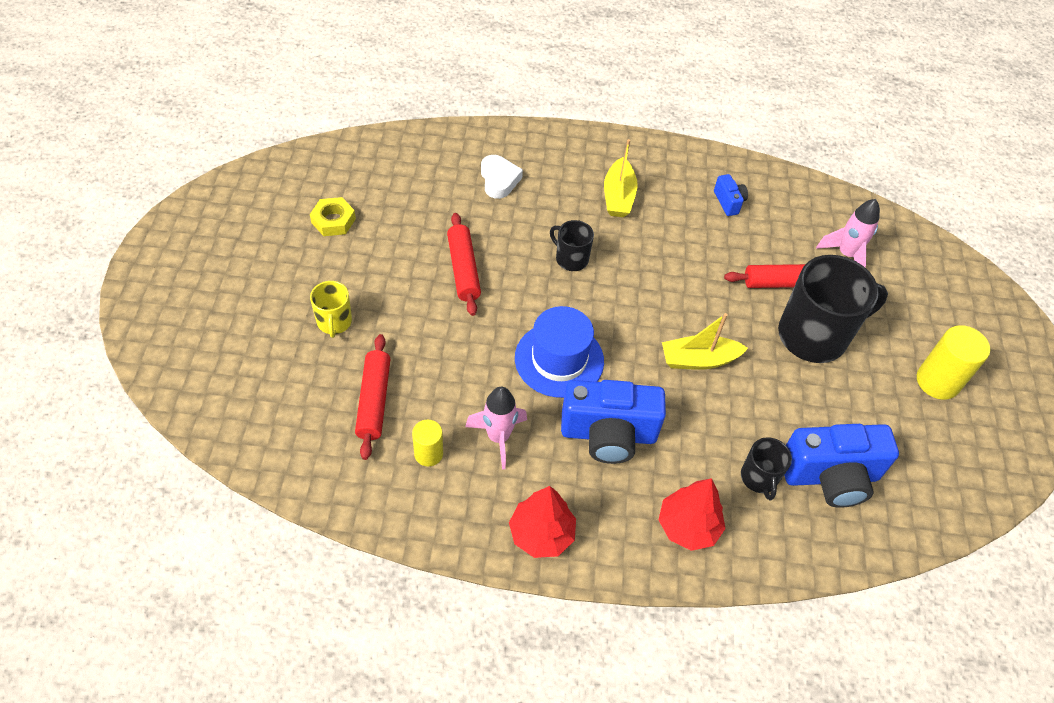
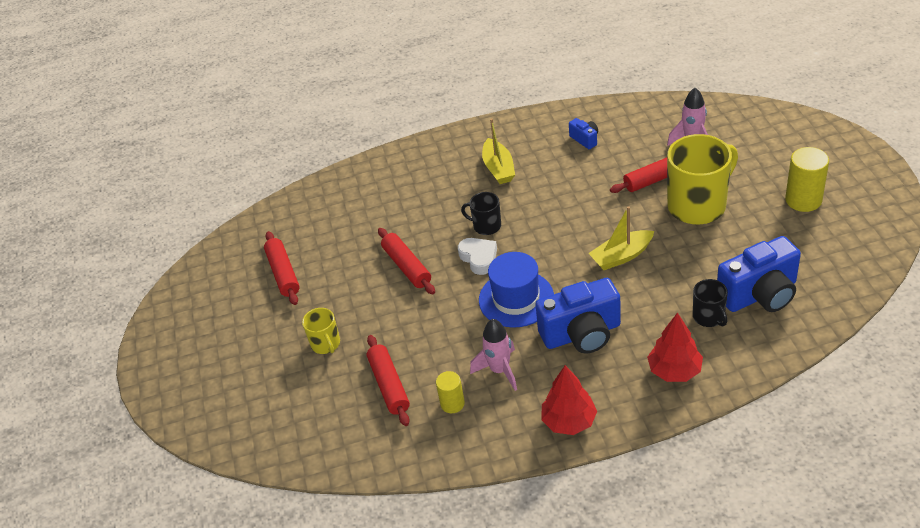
camera: 10 degrees left, 10 degrees down
yellow nut [310,197,356,236] -> red rolling pin [264,231,300,305]
white heart [481,155,523,199] -> white heart moved to [458,238,497,275]
black mug [778,255,888,363] -> yellow mug [667,134,738,225]

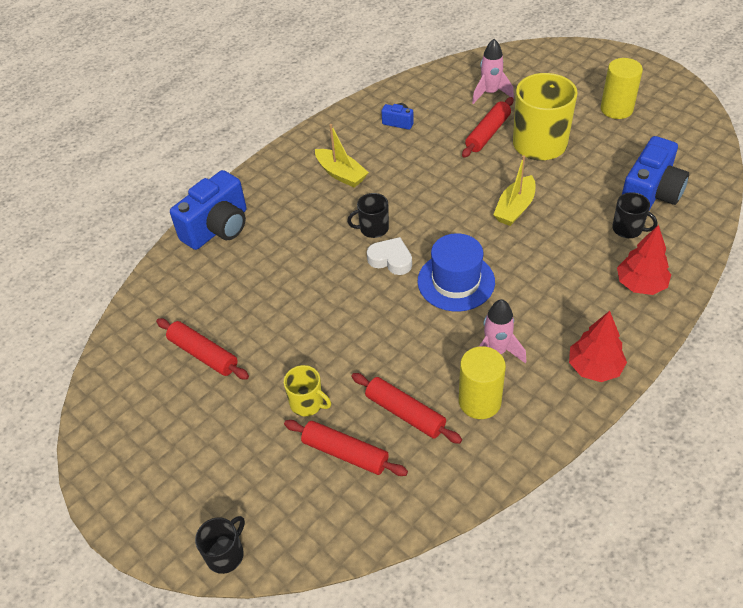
camera: 35 degrees left, 5 degrees up
red rolling pin [378,228,435,294] -> red rolling pin moved to [284,420,408,476]
yellow cylinder [436,371,465,413] -> yellow cylinder [459,346,506,419], size x1.64
blue camera [535,278,621,354] -> blue camera moved to [170,170,247,250]
none -> black mug [195,516,245,574]

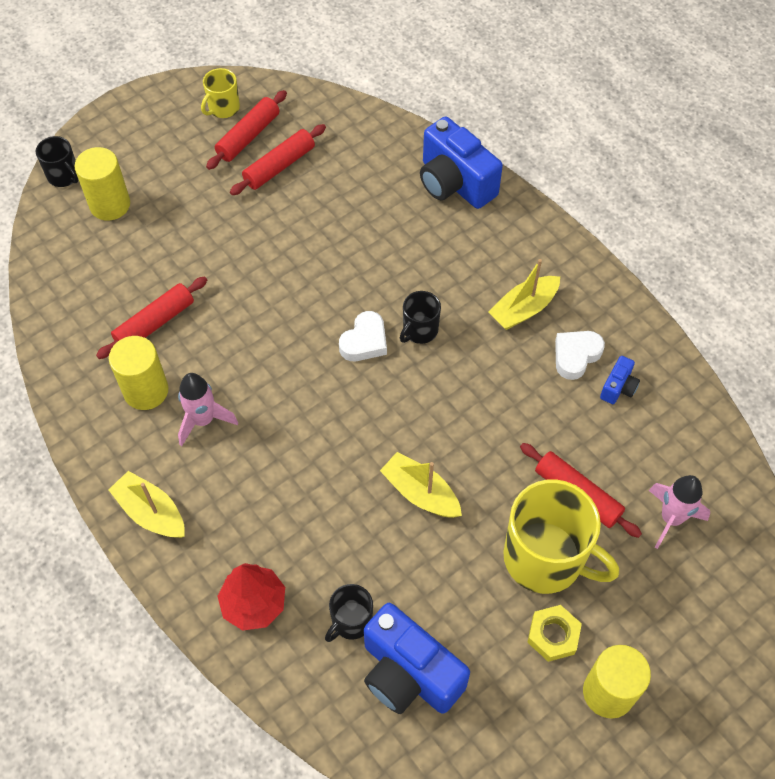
camera: 95 degrees right, 10 degrees up
yellow mug [284,365,331,416] -> yellow mug moved to [201,68,240,118]
red rolling pin [284,420,408,476] -> red rolling pin moved to [206,90,287,170]
black mug [347,193,389,238] -> black mug turned 135 degrees counterclockwise [400,291,441,344]
blue hat [418,233,495,312] -> none
red tree [569,311,627,382] -> yellow boat [109,471,185,538]
none -> yellow cylinder [74,147,130,221]
none -> yellow nut [527,605,582,662]
none -> white heart [555,331,605,380]

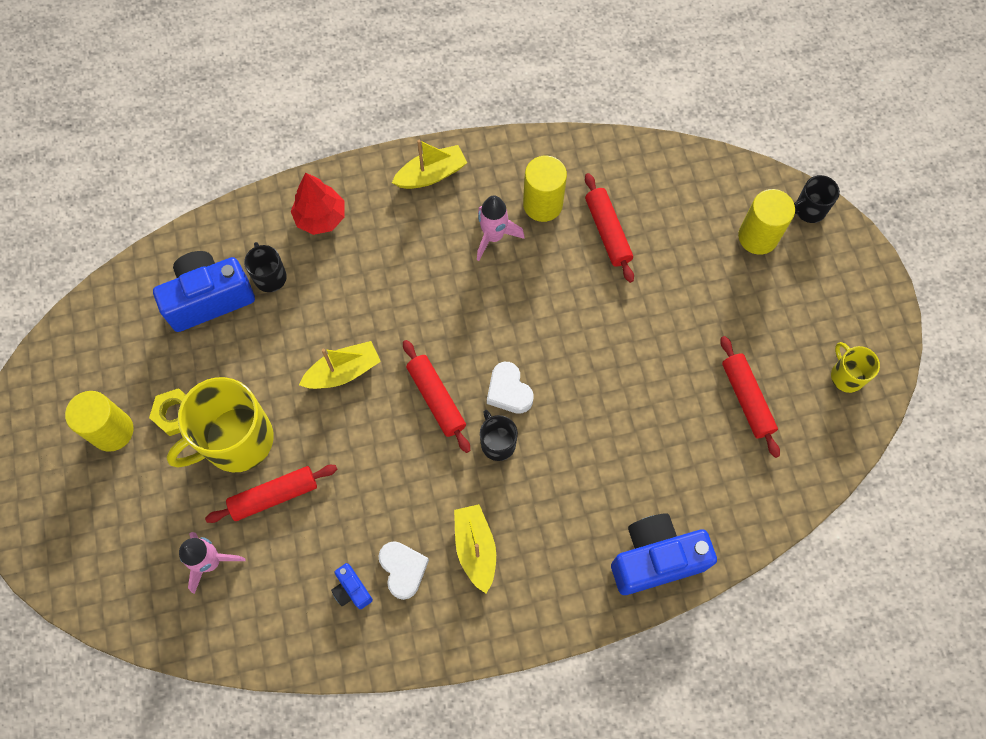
camera: 115 degrees right, 10 degrees up
red rolling pin [206,90,287,170] -> red rolling pin moved to [403,340,470,453]

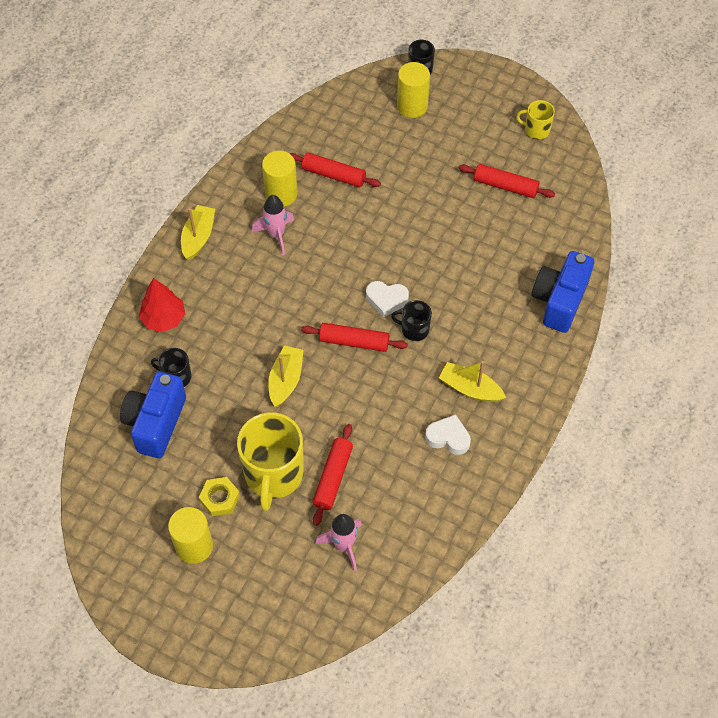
camera: 50 degrees left, 10 degrees down
blue camera [331,563,373,609] -> none

